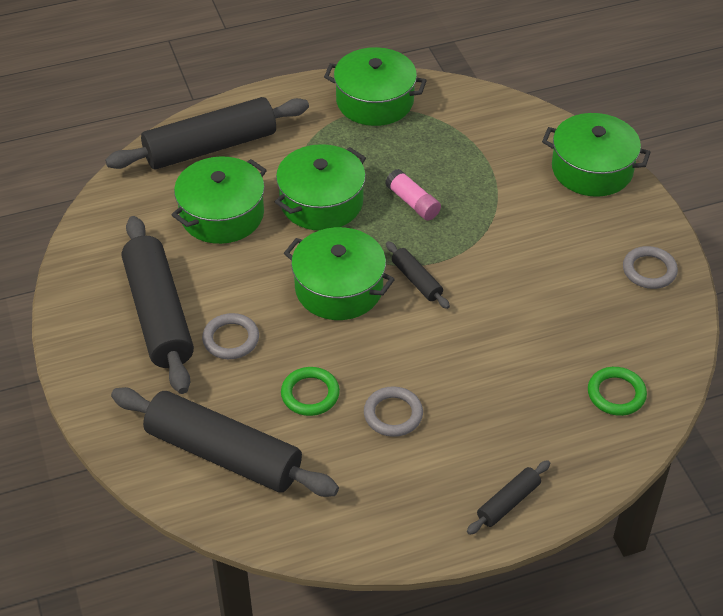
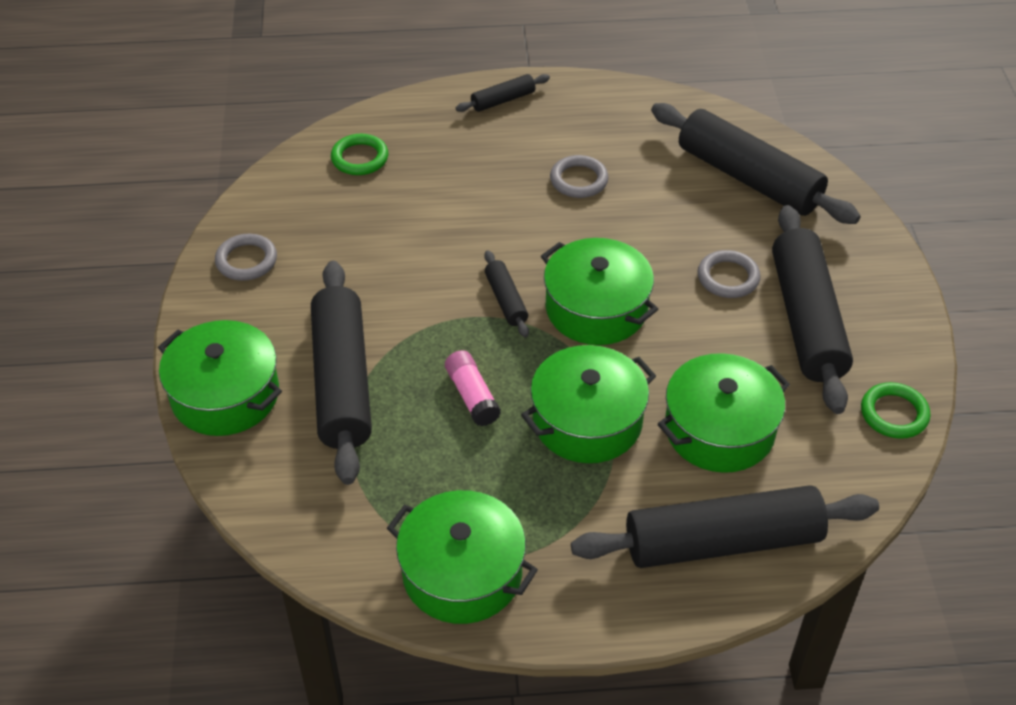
camera: 165 degrees left, 0 degrees up
green ring [281,367,340,416] -> green ring moved to [861,382,931,439]
none -> black rolling pin [311,261,372,485]

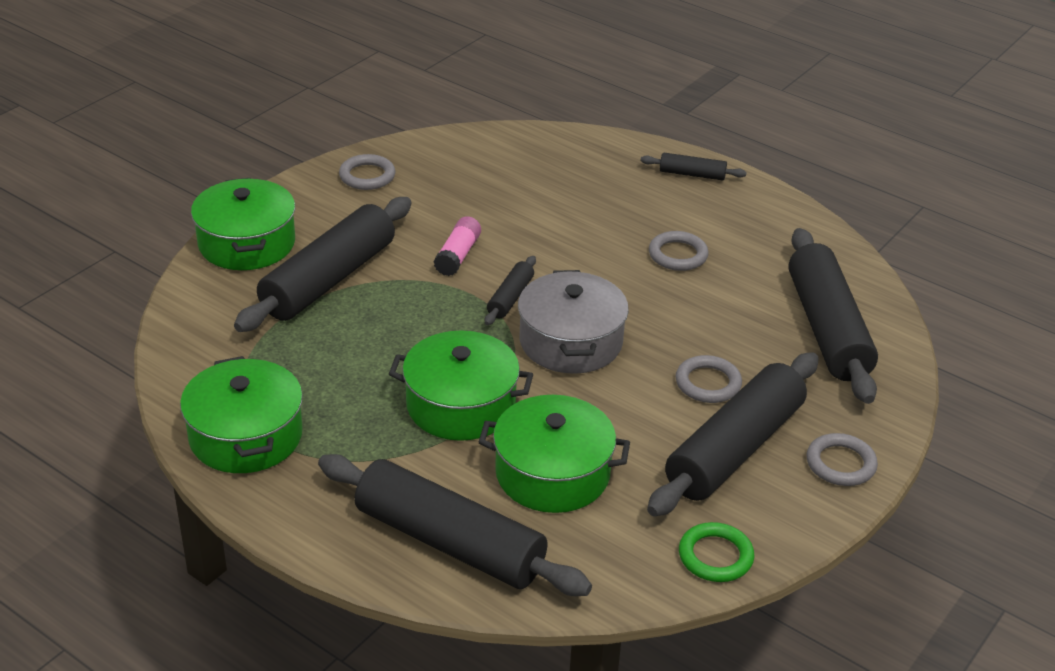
camera: 40 degrees right, 10 degrees down
green ring [331,134,388,175] -> none
pink glue stick [445,350,501,426] -> pink glue stick moved to [433,216,481,276]
green pot [541,238,658,345] -> grey pot [518,270,629,374]
none -> grey ring [807,433,878,486]

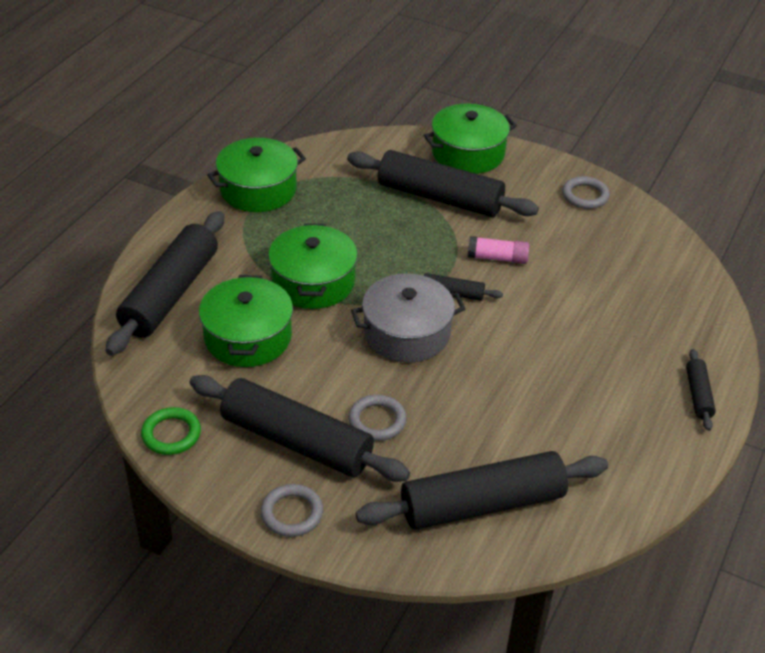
camera: 80 degrees right, 5 degrees up
grey ring [649,231,709,271] -> none

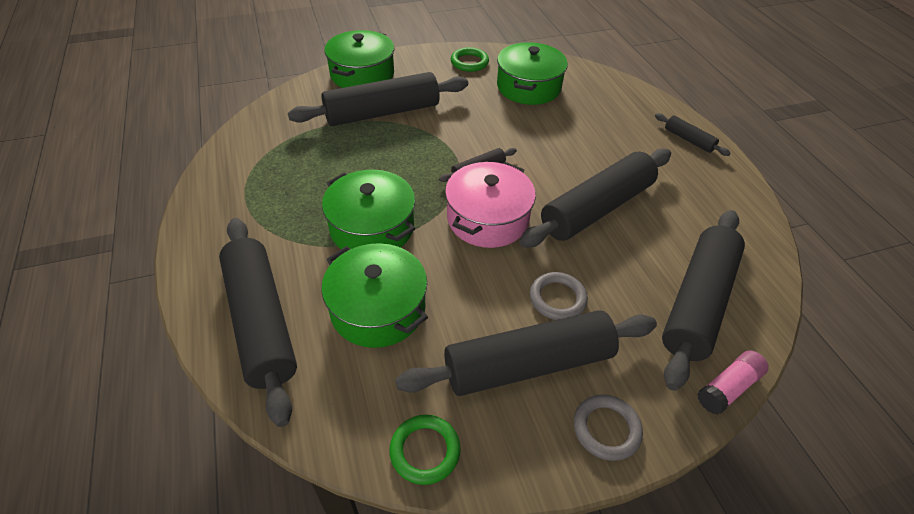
camera: 45 degrees left, 5 degrees up
green pot [207,138,306,212] -> green pot moved to [497,42,568,105]
grey pot [351,274,465,363] -> pink pot [445,162,536,248]
pink glue stick [468,236,530,264] -> pink glue stick moved to [697,350,769,415]
grey ring [562,176,610,209] -> green ring [451,47,489,72]
none -> black rolling pin [519,149,671,248]

